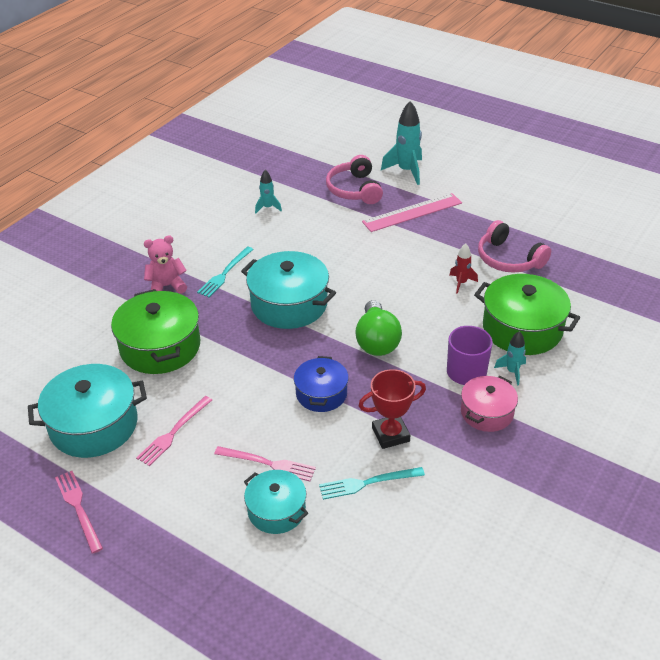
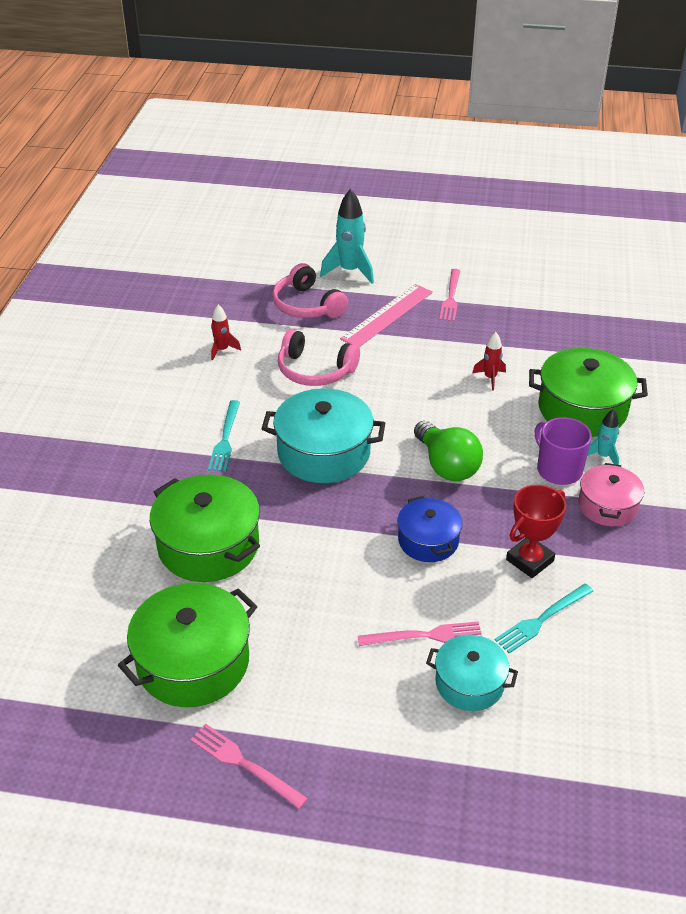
camera: 25 degrees left, 0 degrees up
turquoise pot [28,364,147,458] -> green pot [118,583,257,707]
pink fork [136,396,212,466] -> pink fork moved to [439,269,460,322]
pink teddy bear [144,235,187,294] -> none
turquoise rocket [255,170,282,214] -> red rocket [211,304,241,360]
pink headphones [478,220,551,273] -> pink headphones moved to [278,329,360,386]

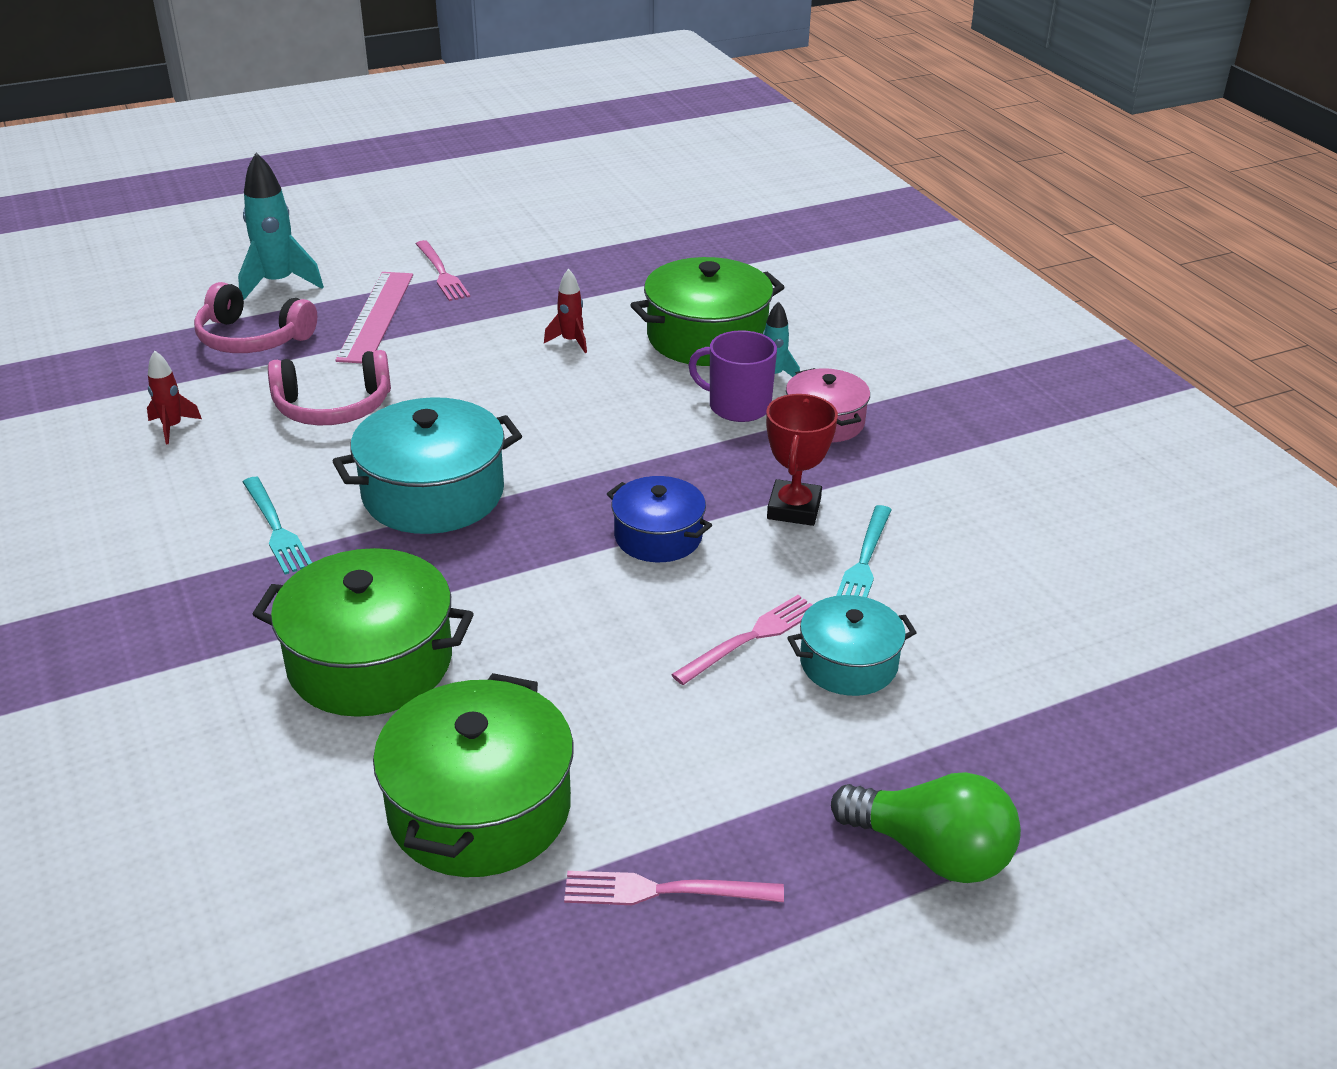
camera: 35 degrees left, 5 degrees down
green light bulb [414,421,483,481] -> green light bulb moved to [831,772,1021,883]

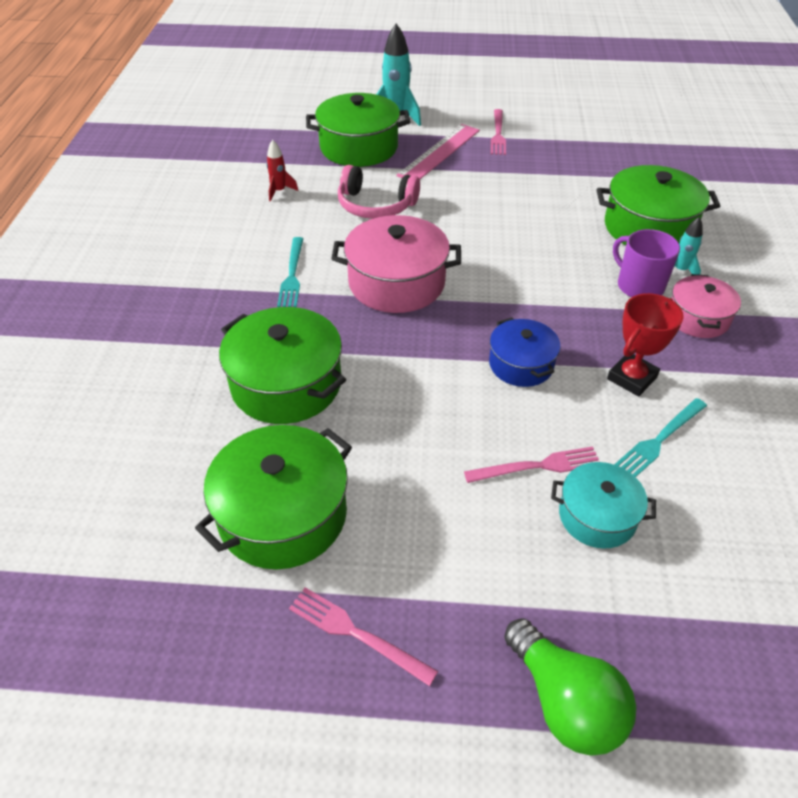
camera: 30 degrees right, 10 degrees up
pink headphones [194,282,317,353] -> green pot [306,93,410,167]
turquoise pot [333,397,522,534] -> pink pot [331,215,461,313]
red rocket [544,269,587,353] -> none

